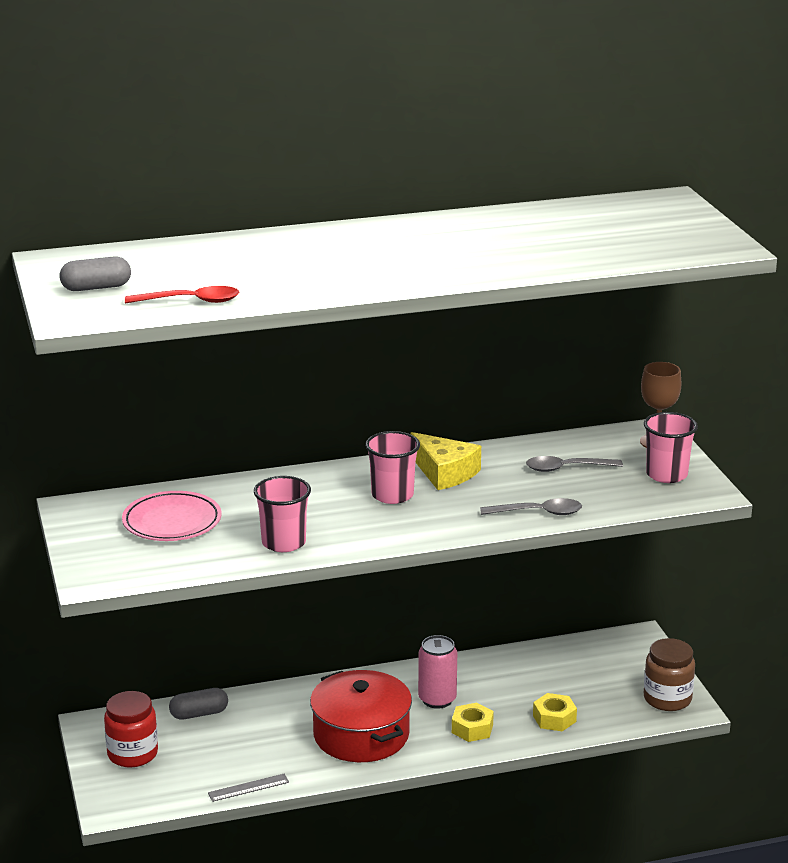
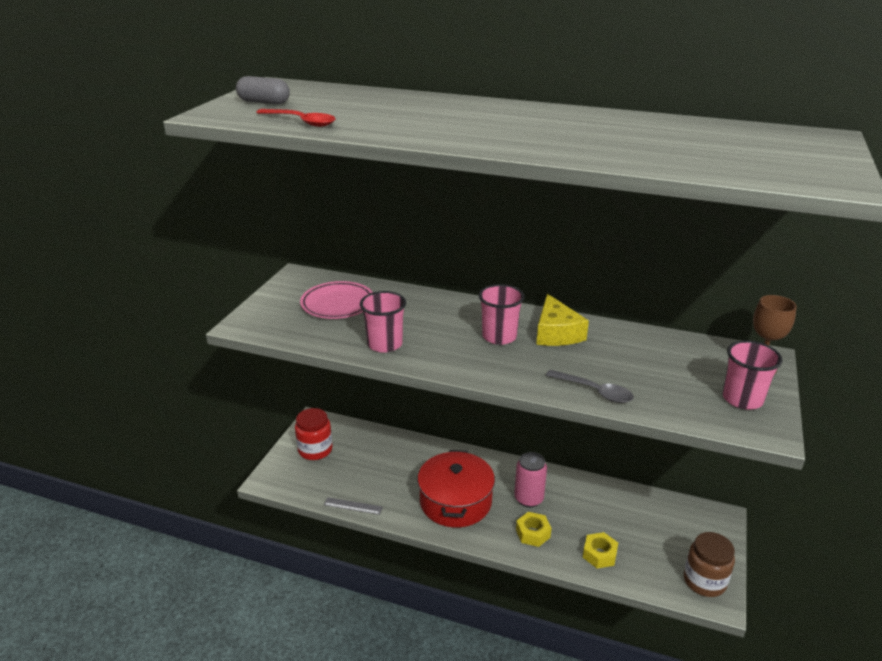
camera: 35 degrees right, 5 degrees up
grey capsule [169,688,228,720] -> none
grey spoon [526,456,623,472] -> none

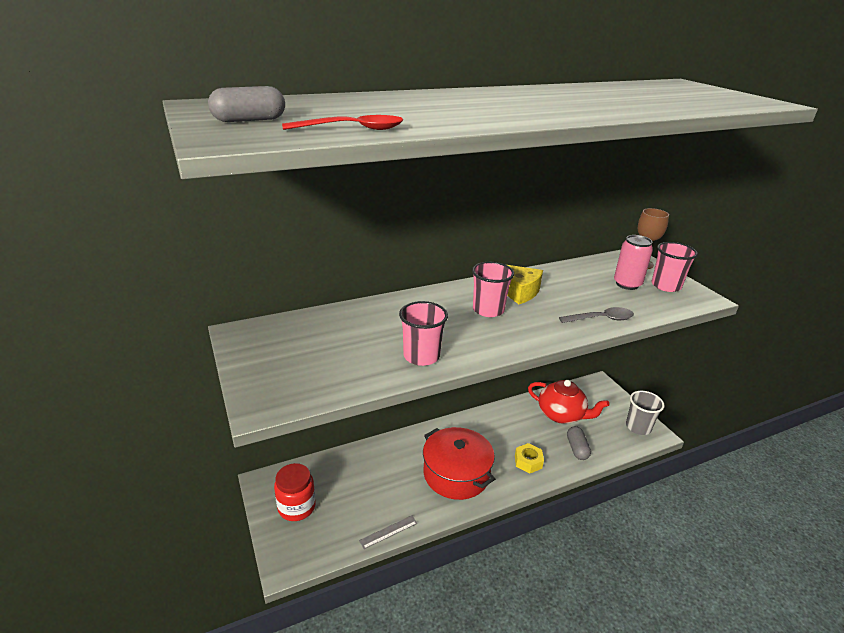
camera: 45 degrees left, 0 degrees up
pink plate [300,281,373,319] -> none
pink can [514,452,547,507] -> pink can moved to [614,235,653,290]
yellow nut [583,532,618,568] -> grey capsule [567,426,591,460]
brown jar [684,532,735,597] -> grey cup [626,391,664,435]
none -> red teapot [528,380,609,424]

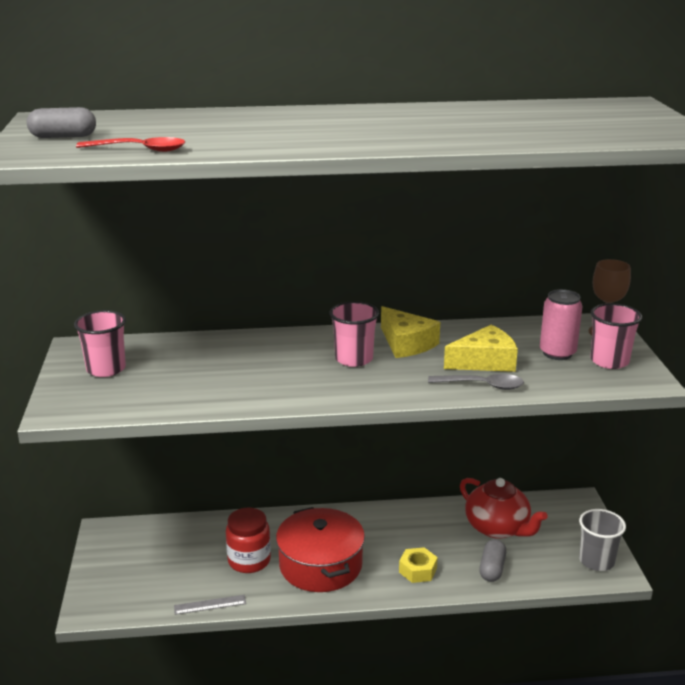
camera: 20 degrees right, 5 degrees down
red jar [274,463,316,521] -> red jar moved to [226,508,271,573]
pink cup [399,301,448,366] -> pink cup moved to [74,310,126,377]
none -> yellow cheese [444,325,518,372]

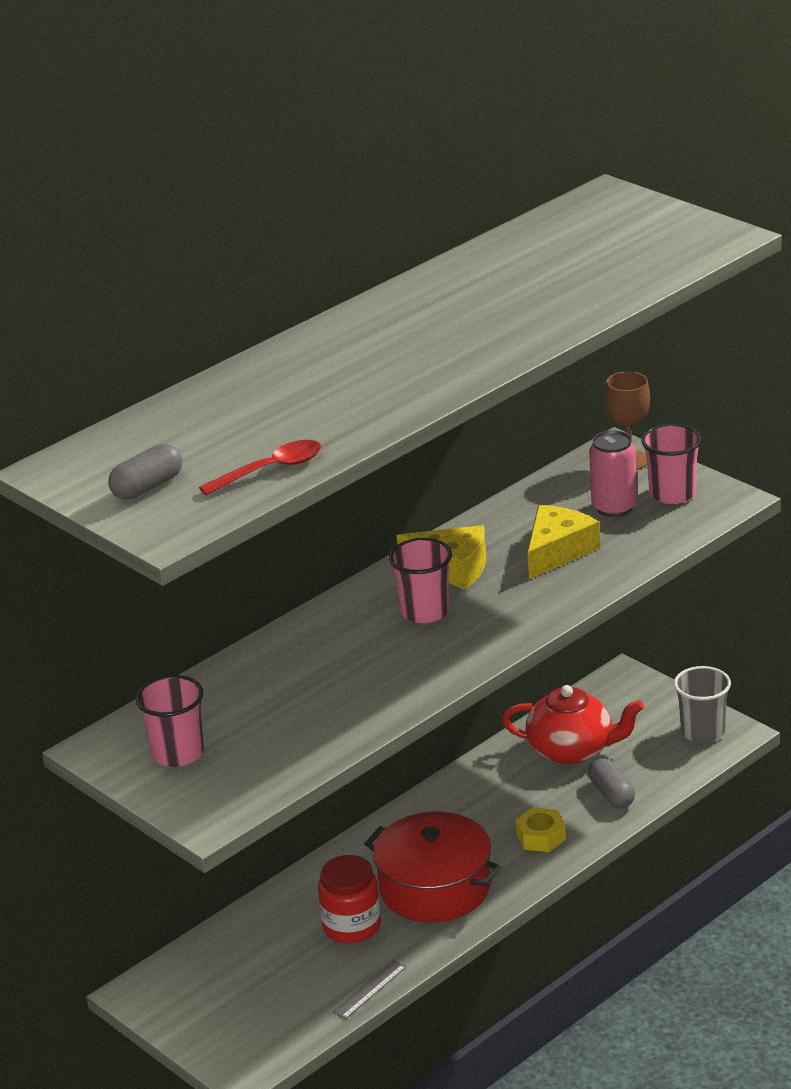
camera: 35 degrees left, 5 degrees up
grey spoon [428,374,524,390] -> none

